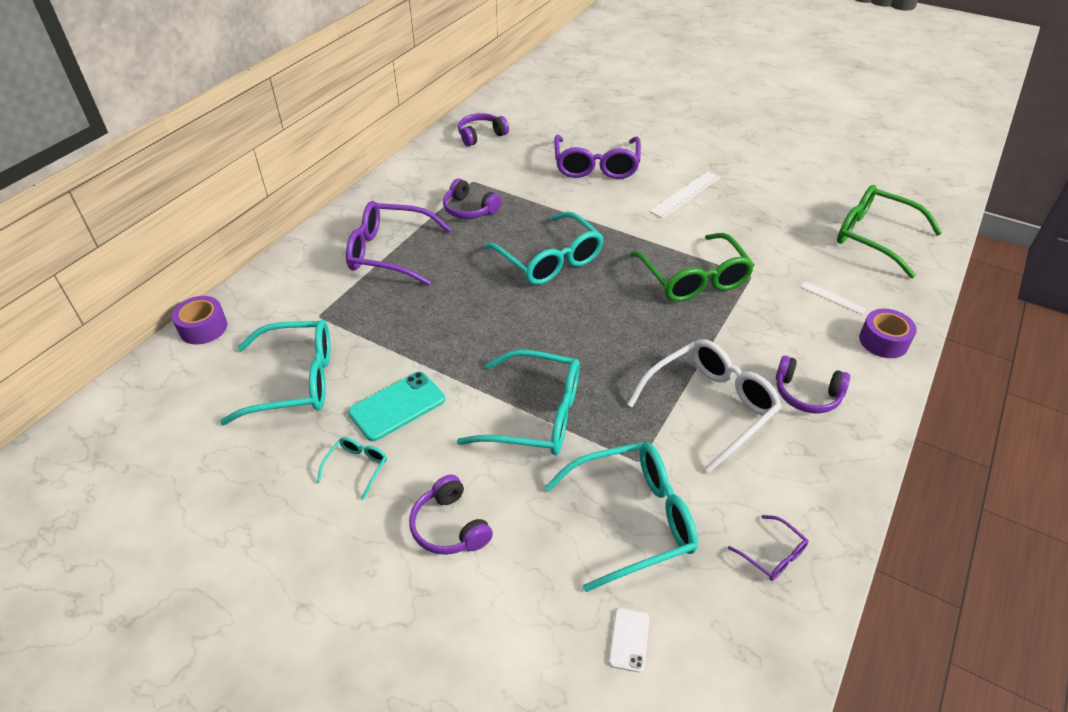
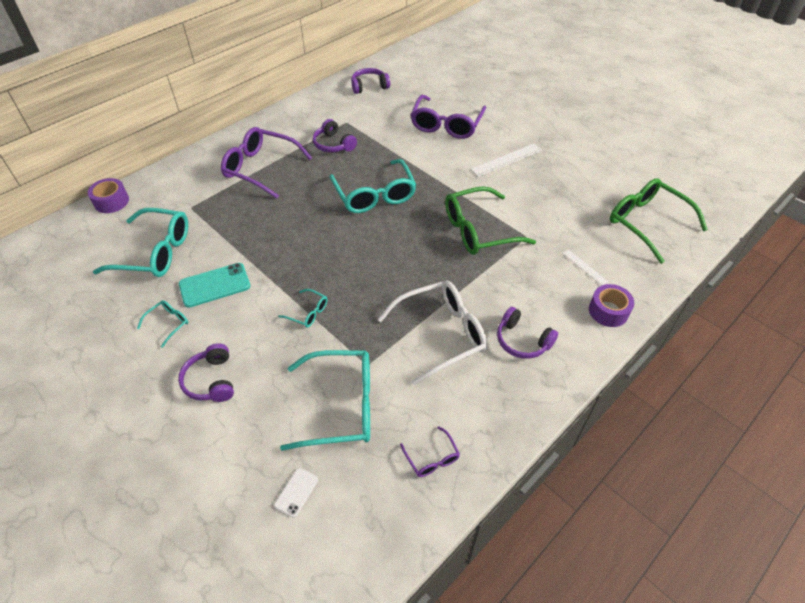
camera: 15 degrees right, 5 degrees up
turquoise glasses [457,350,580,455] -> turquoise glasses [278,289,327,328], size x0.46
green glasses [630,233,754,302] -> green glasses turned 75 degrees clockwise [445,186,536,255]

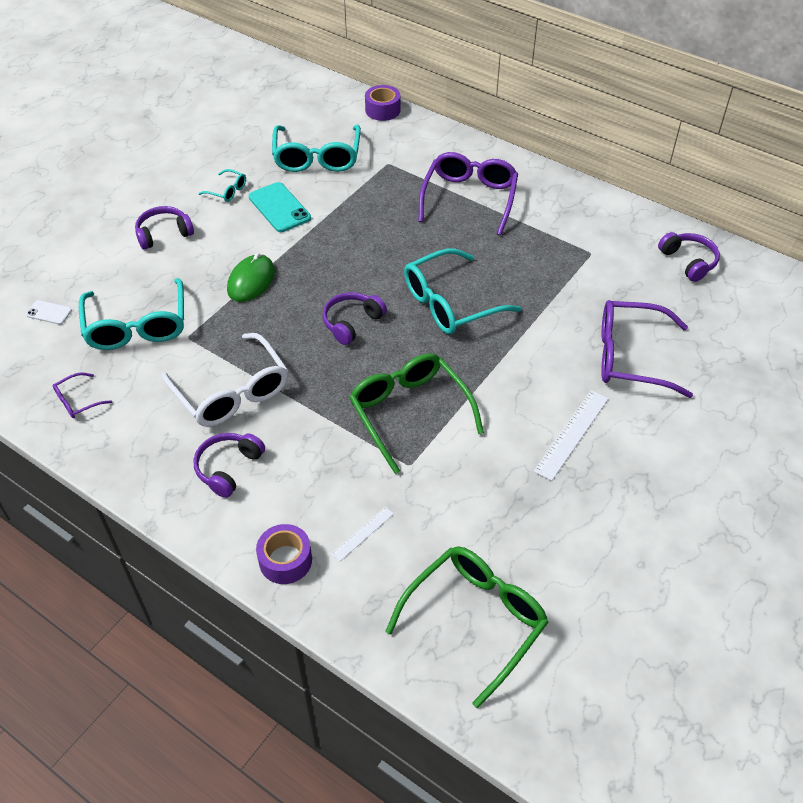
camera: 80 degrees right, 0 degrees up
turquoise glasses [278,289,327,328] -> green mouse [227,253,275,302]
purple headphones [313,119,357,152] -> purple headphones moved to [322,292,387,345]
white ruler [470,144,542,177] -> white ruler turned 75 degrees clockwise [534,390,609,481]

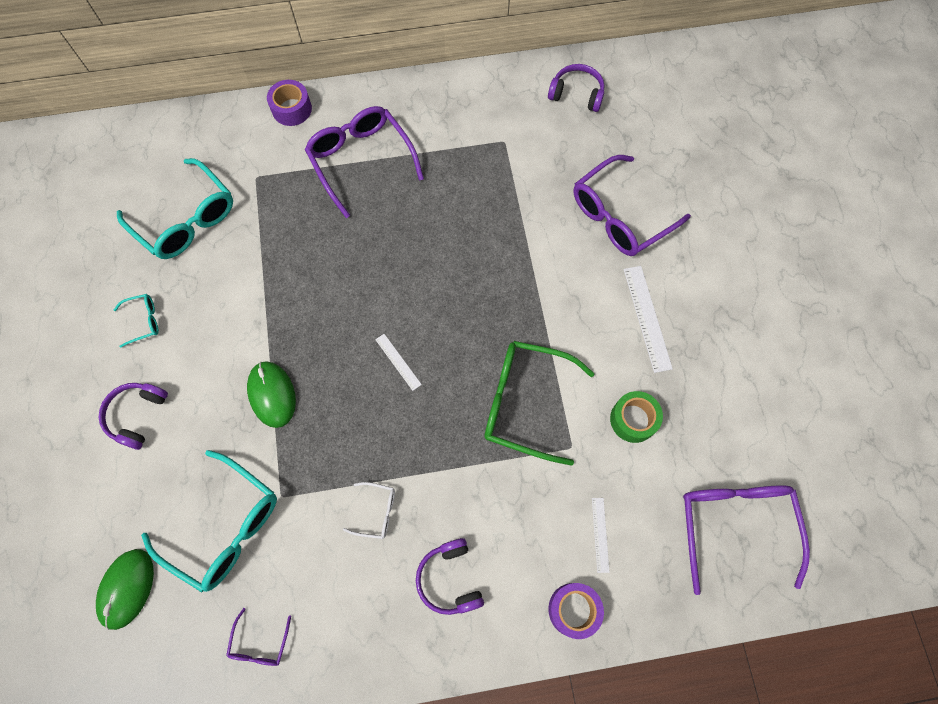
camera: 45 degrees left, 20 degrees up
white phone [26,300,72,325] -> green mouse [96,549,154,630]
white glasses [162,333,288,427] -> white glasses [343,482,395,539], size x0.46
turquoise phone [249,182,311,232] -> none
purple headphones [322,292,387,345] -> white ruler [375,334,422,391]
purple tape [365,85,401,121] -> purple tape moved to [267,80,312,126]
green glasses [385,546,549,708] -> purple glasses [683,485,810,595]
turquoise glasses [404,248,521,334] -> none
none -> green tape [610,391,663,443]

